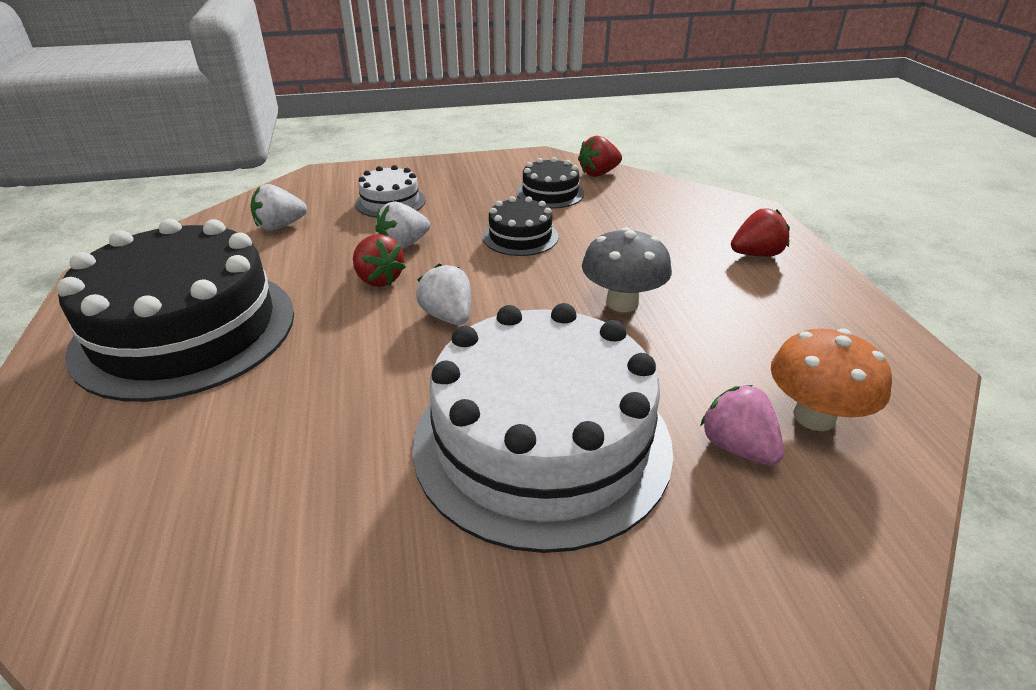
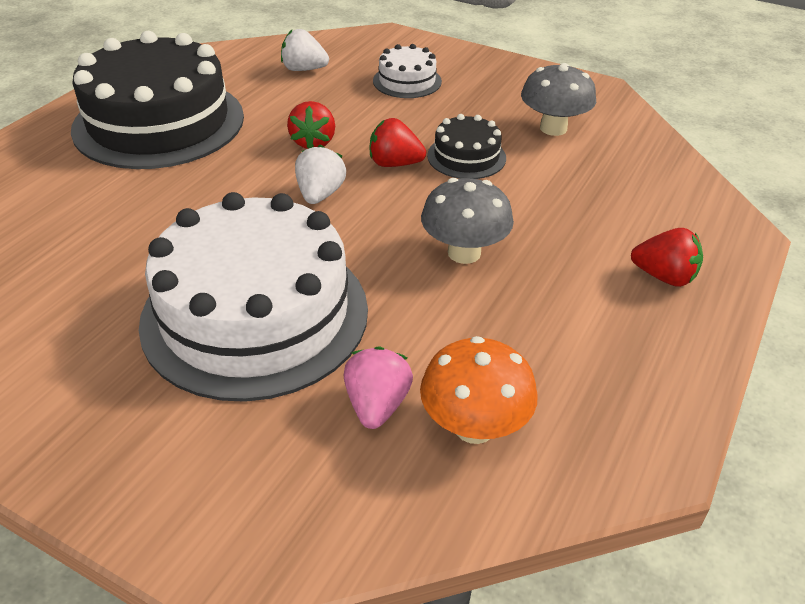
camera: 40 degrees right, 5 degrees up
white strawberry [375,202,430,249] -> none
black cake [517,157,584,209] -> grey mushroom [521,63,596,136]
red strawberry [578,136,622,177] -> red strawberry moved to [370,118,426,167]

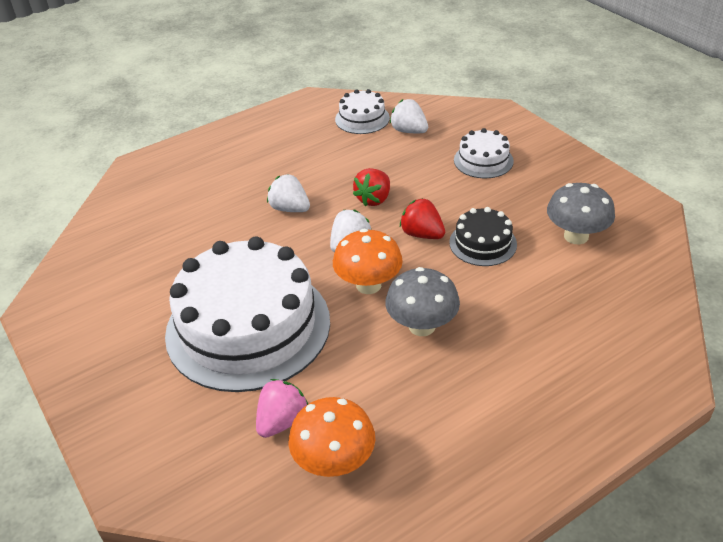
camera: 30 degrees right, 0 degrees up
black cake [71,31,244,169] -> none
red strawberry [631,228,703,287] -> none
none -> white strawberry [267,174,310,212]
none -> orange mushroom [333,229,403,294]
none -> white cake [335,89,390,134]

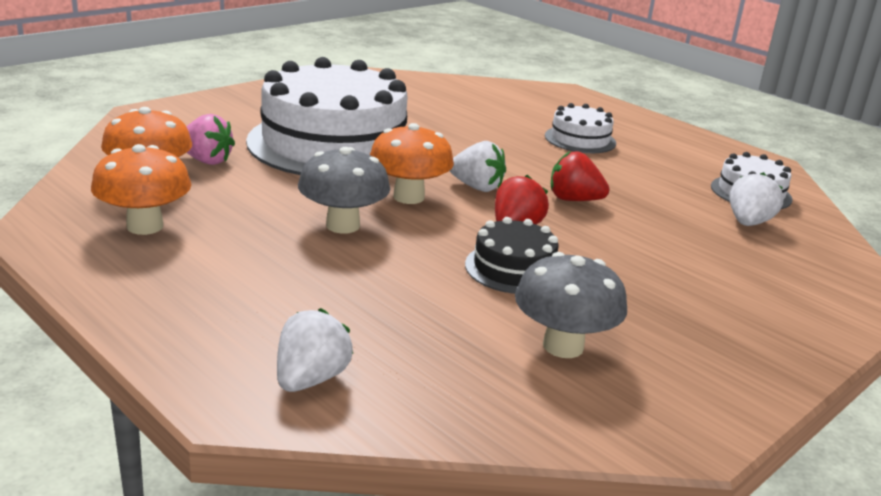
camera: 75 degrees right, 15 degrees down
white strawberry [267,174,310,212] -> white strawberry moved to [277,308,353,392]
white cake [454,128,514,178] -> white cake moved to [545,103,616,153]
none -> orange mushroom [91,144,191,235]

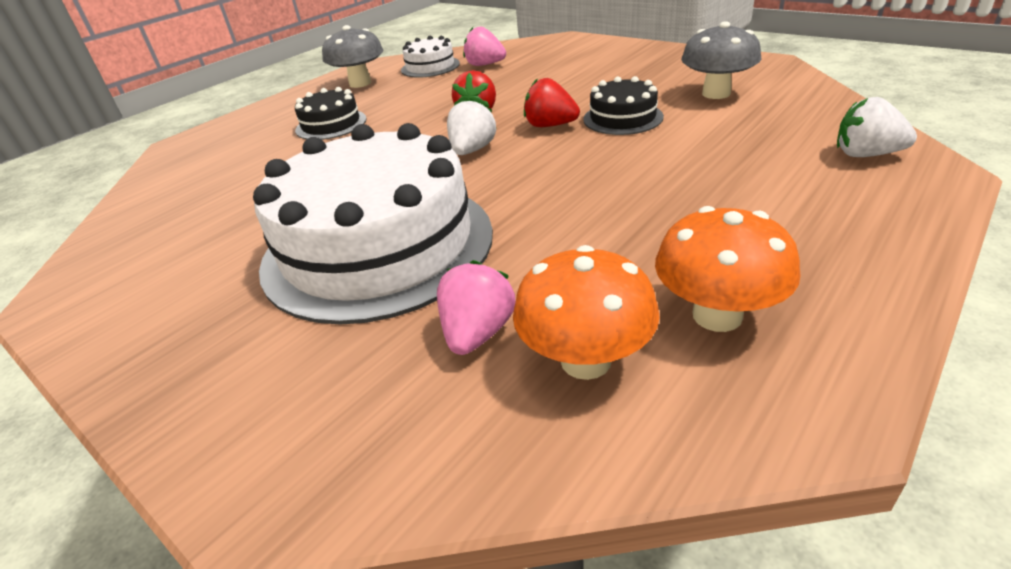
camera: 90 degrees left, 10 degrees up
grey mushroom [298,147,390,234] -> grey mushroom moved to [322,25,383,88]
orange mushroom [370,123,454,204] -> none
white cake [545,103,616,153] -> black cake [295,87,367,140]
white strawberry [730,172,784,226] -> pink strawberry [463,27,506,66]

